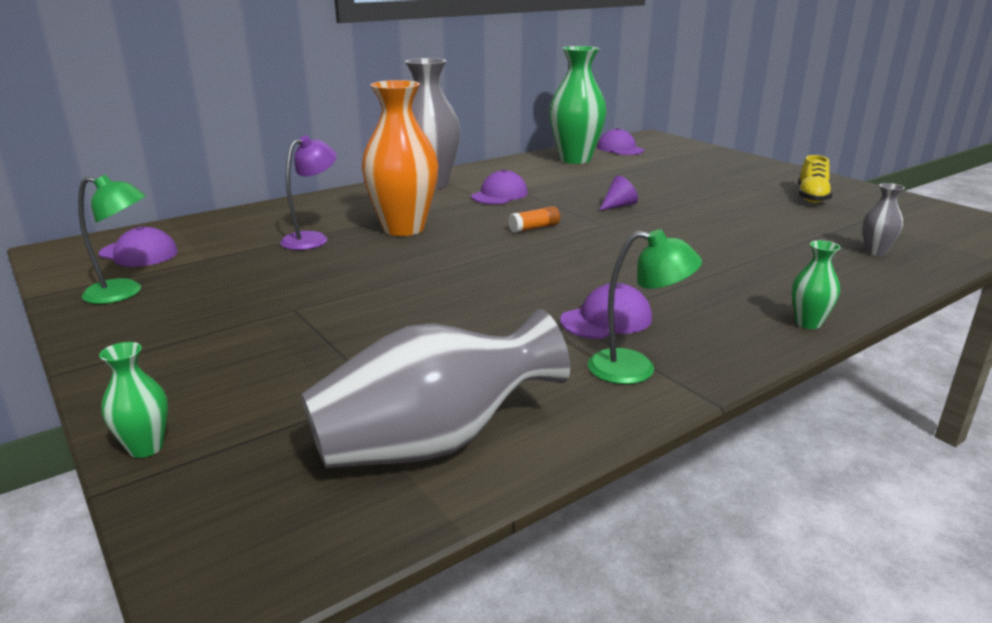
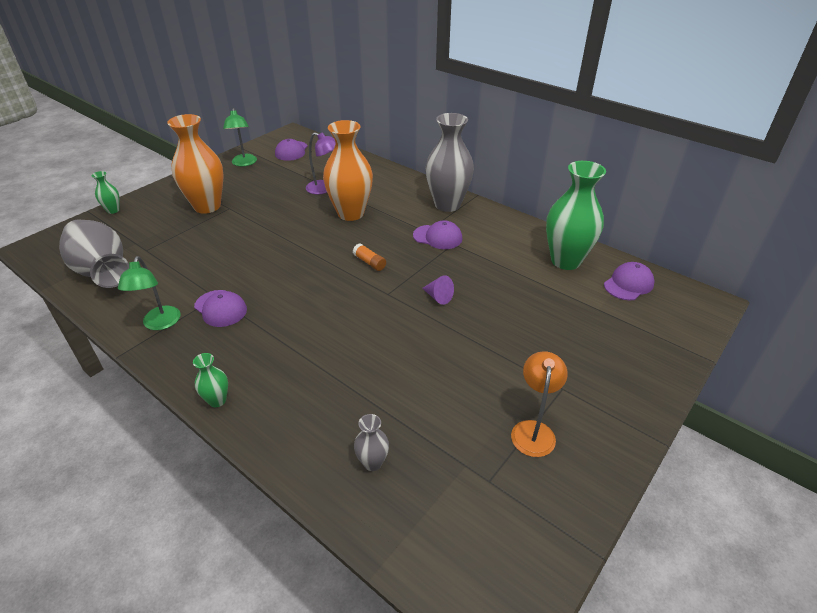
camera: 75 degrees right, 15 degrees up
yellow shoe [798,155,832,203] -> orange lamp [511,351,568,457]
none -> orange vase [167,114,224,214]

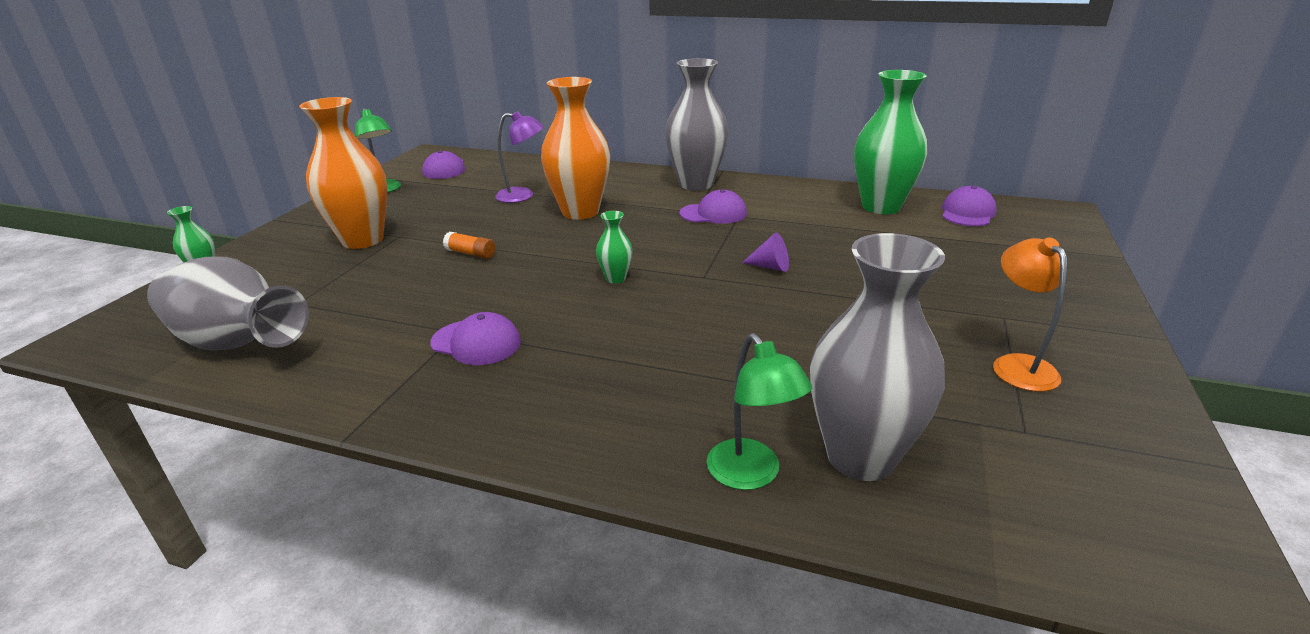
camera: 20 degrees left, 10 degrees down
green lamp [118,256,181,330] -> green lamp moved to [707,333,812,490]
green vase [193,353,228,407] -> green vase moved to [596,211,633,284]
orange glue stick [353,243,386,271] -> orange glue stick moved to [443,232,495,259]
grey vase [354,414,389,471] -> grey vase [810,233,945,481], size x2.24

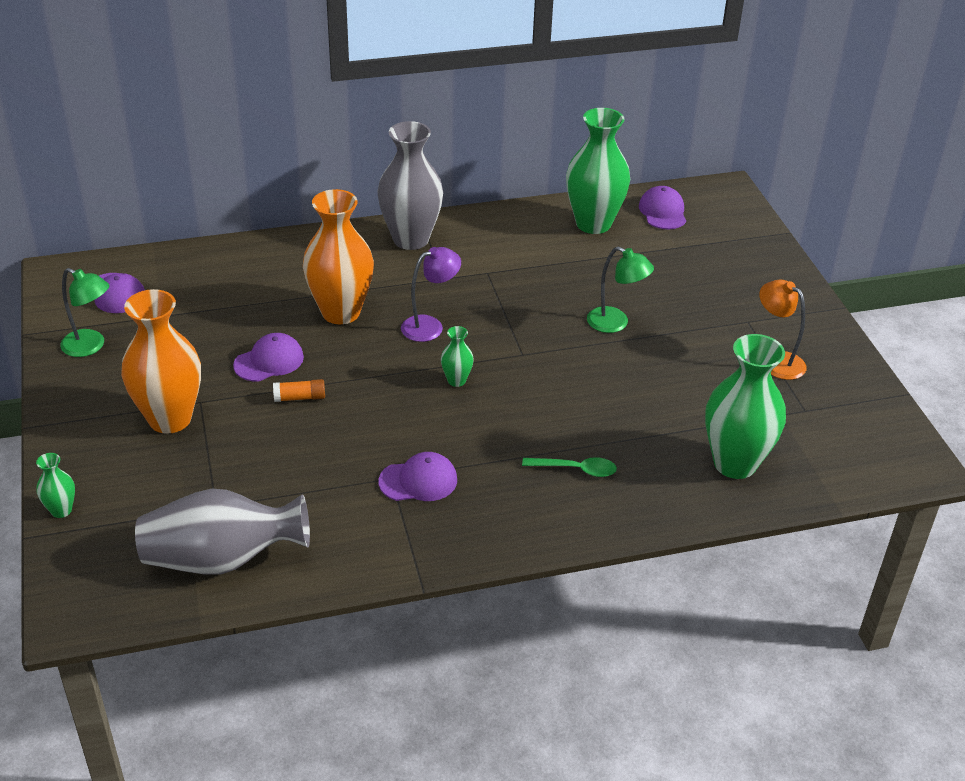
camera: 35 degrees left, 10 degrees up
purple lamp [495,111,544,203] -> purple lamp moved to [401,247,461,342]
purple cap [680,189,747,224] -> purple cap moved to [233,333,304,382]
green lamp [707,333,812,490] -> green lamp moved to [587,246,654,333]
purple cone [742,232,789,272] -> none
grey vase [810,233,945,481] -> green vase [705,334,786,479]
none -> green spoon [522,457,617,477]

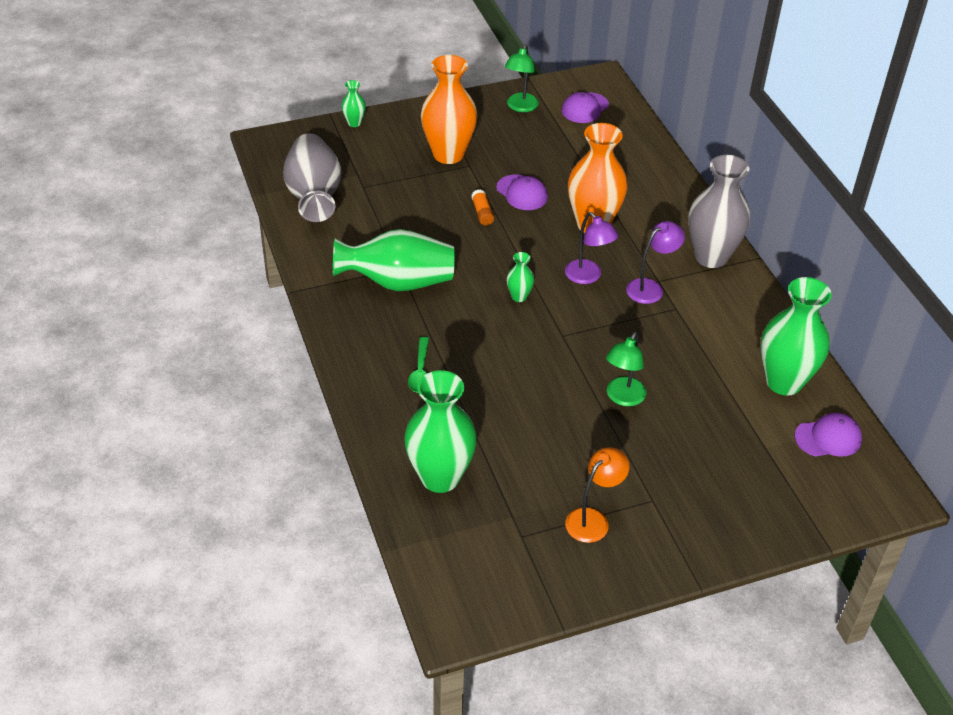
camera: 85 degrees right, 5 degrees up
purple cap [378,452,457,501] -> green vase [333,229,455,291]
none -> purple lamp [626,221,685,304]

